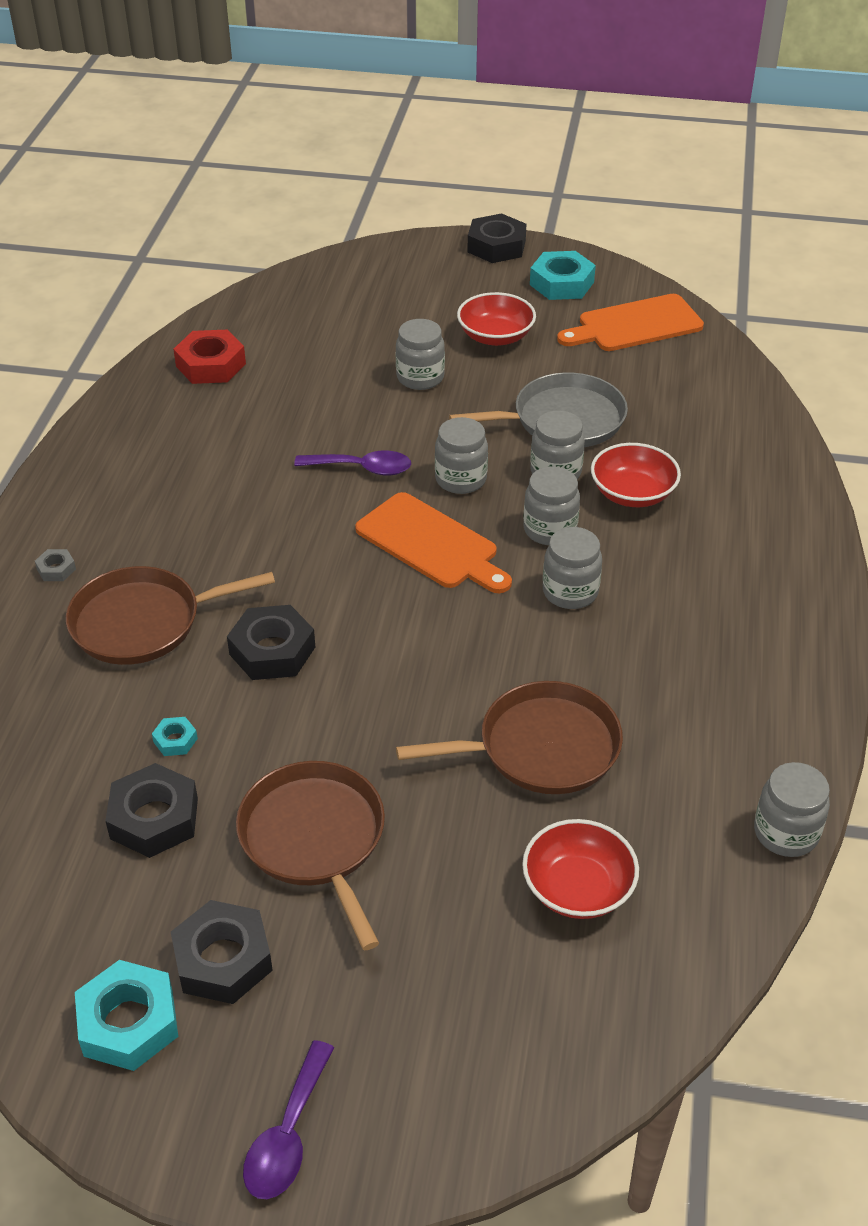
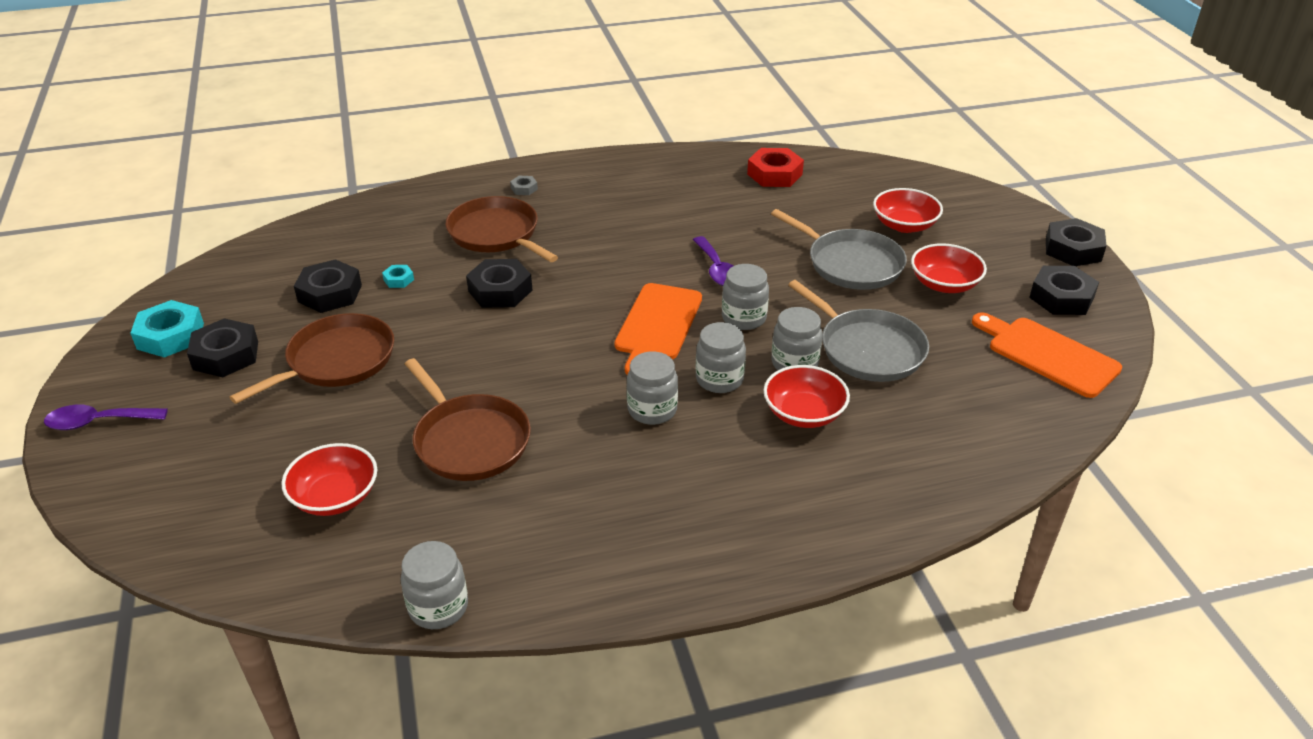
camera: 65 degrees right, 5 degrees down
grey jar [396,319,445,390] -> grey pan [771,209,907,290]
turquoise nut [530,251,596,300] -> black nut [1029,266,1099,315]
none -> red bowl [873,188,943,233]

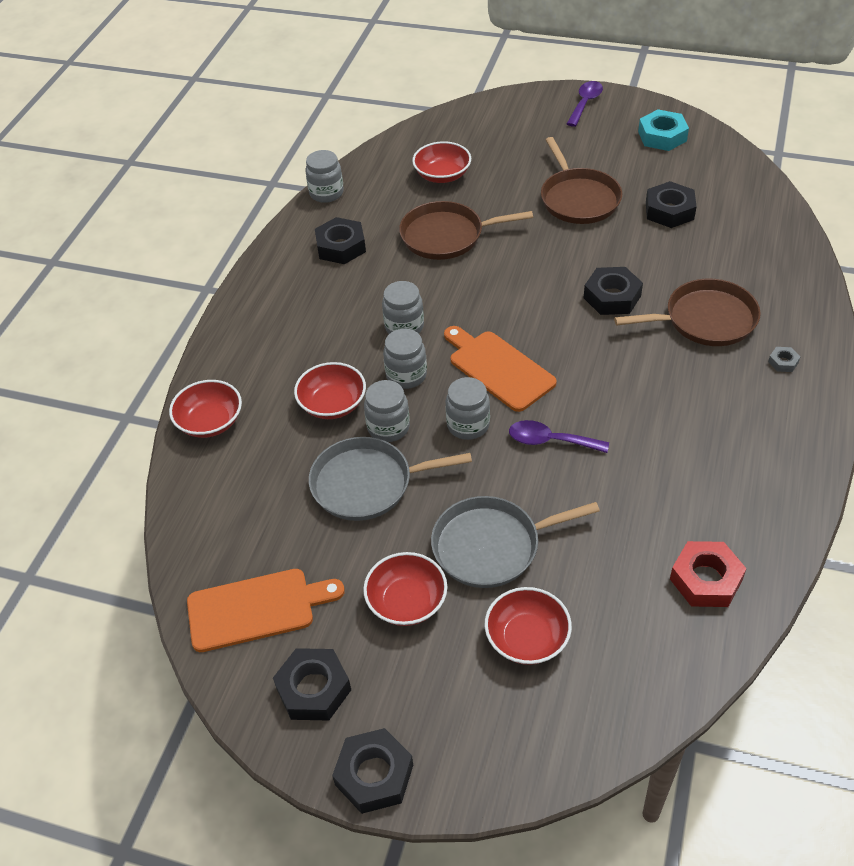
camera: 125 degrees right, 10 degrees up
black nut [187,318,258,377] -> black nut moved to [315,217,366,264]
turquoise nut [382,265,414,288] -> none
none -> red bowl [169,380,242,438]

